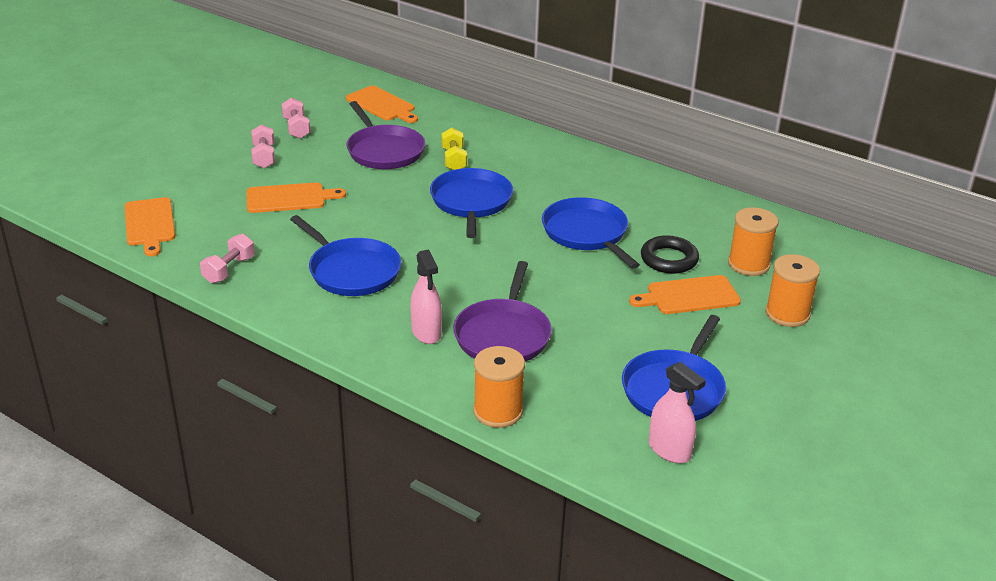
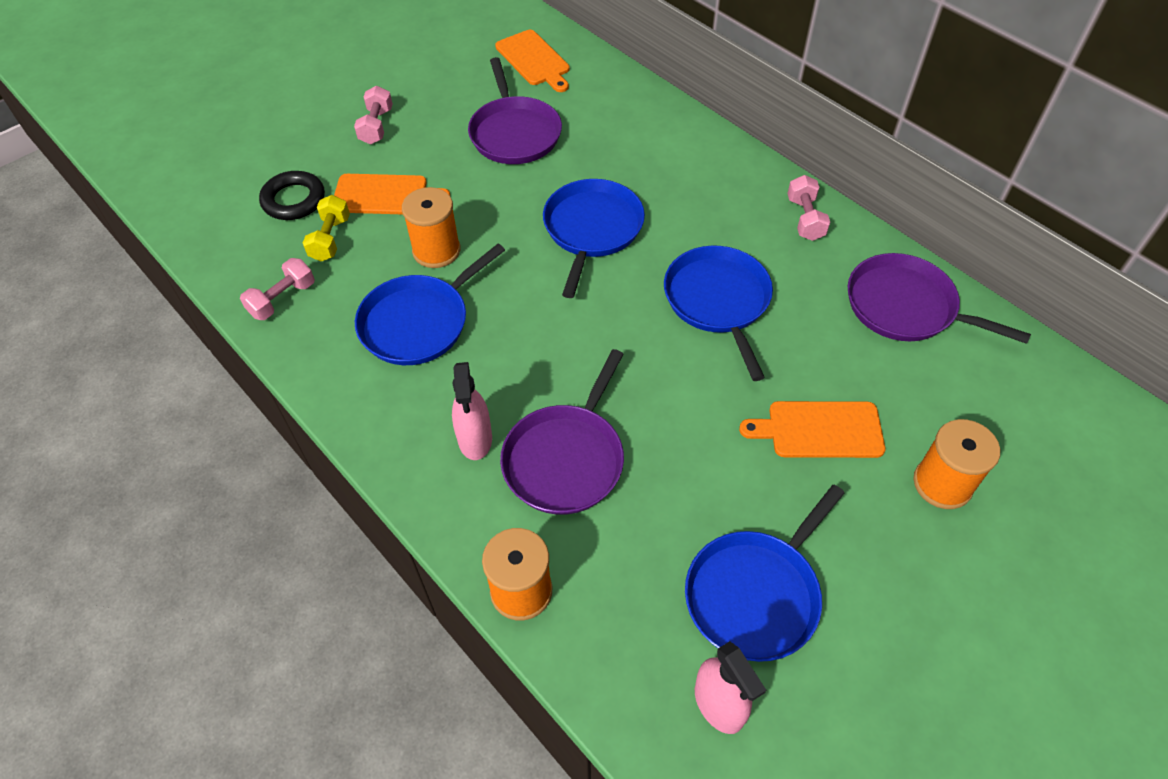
camera: 15 degrees right, 20 degrees up
orange cutting board [125,197,175,256] -> none
pink dumbbell [282,98,310,139] -> pink dumbbell moved to [787,175,830,241]
blue pan [290,215,401,296] -> blue pan turned 75 degrees clockwise [355,244,505,365]
yellow dumbbell [442,128,467,170] -> yellow dumbbell moved to [303,195,350,262]
black ring [641,235,699,274] -> black ring moved to [259,171,325,220]
orange spool [728,207,778,276] -> orange spool moved to [402,187,461,268]
none -> purple pan [848,253,1031,344]

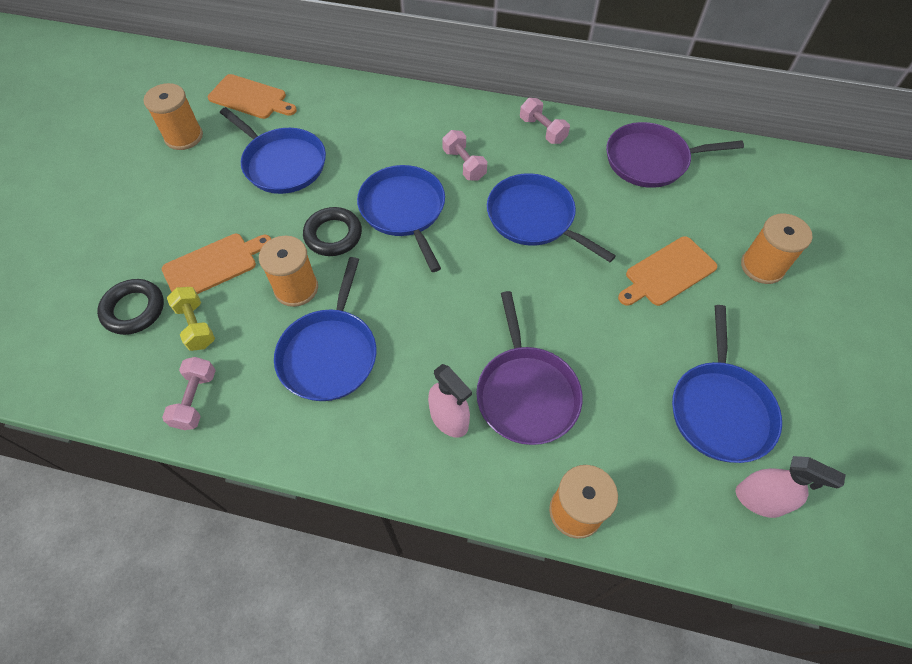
camera: 35 degrees left, 5 degrees up
pink dumbbell [354,86,393,145] -> pink dumbbell moved to [442,130,487,181]
purple pan [468,57,562,164] -> blue pan [220,107,326,194]
none -> orange spool [144,83,203,150]
none -> black ring [303,207,362,256]

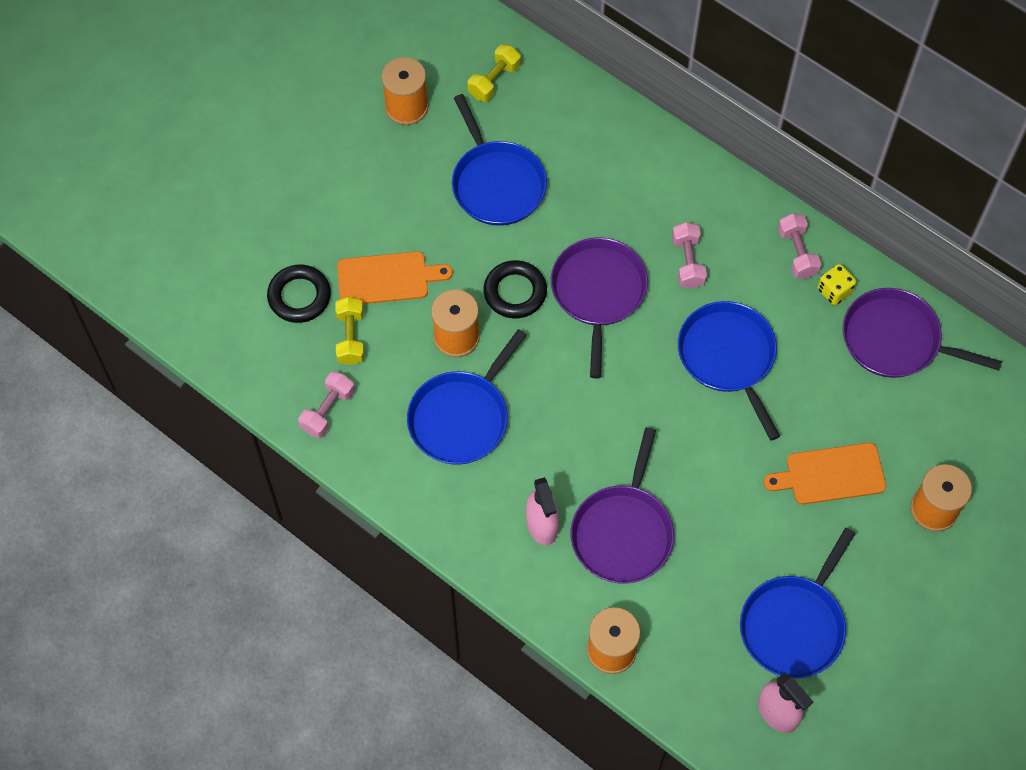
camera: 25 degrees right, 5 degrees up
orange cutting board [208,74,297,119] -> yellow dumbbell [468,44,521,102]
blue pan [357,165,445,272] -> purple pan [551,237,648,378]
none -> yellow dice [818,264,856,305]

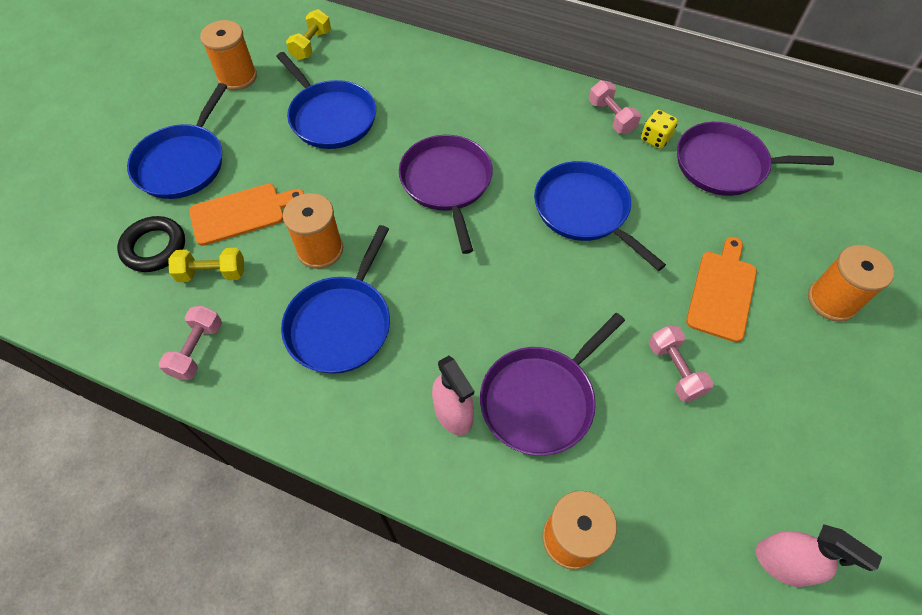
camera: 15 degrees left, 5 degrees down
yellow dumbbell [335,297,364,365] -> yellow dumbbell turned 75 degrees counterclockwise [168,248,244,282]
black ring [483,260,547,319] -> none
purple pan [571,427,674,583] -> purple pan turned 45 degrees clockwise [480,313,625,456]
pink dumbbell [672,222,707,289] -> pink dumbbell moved to [649,326,714,402]
blue pan [740,528,856,678] -> blue pan moved to [127,83,227,199]
orange cutting board [763,443,886,504] -> orange cutting board turned 135 degrees clockwise [686,237,757,342]

